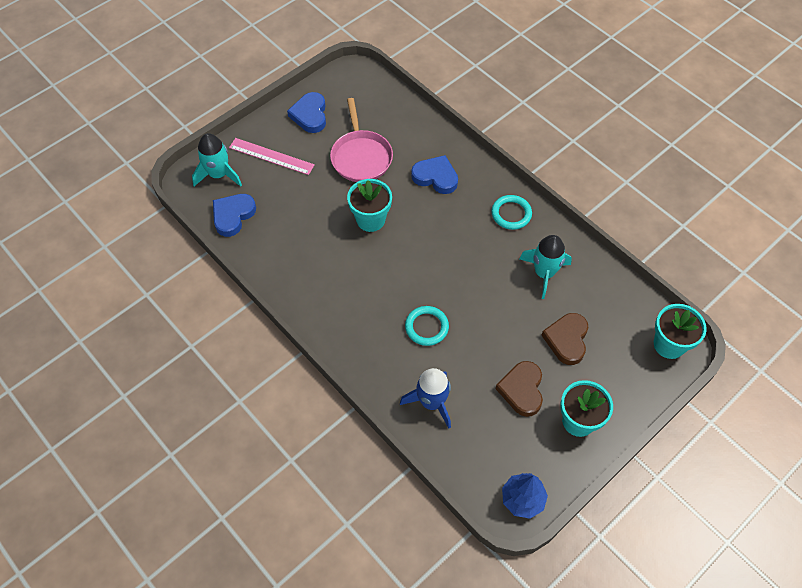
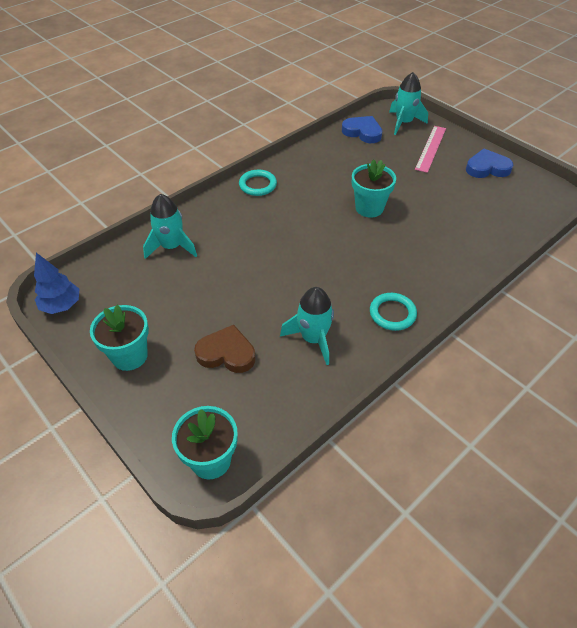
camera: 90 degrees right, 10 degrees down
pink pan [330,98,393,182] -> none
blue rocket [400,368,451,428] -> turquoise rocket [143,194,197,259]
turquoise ring [405,306,449,346] -> turquoise ring moved to [239,170,277,196]
blue heart [411,155,458,194] -> none
brown heart [496,361,543,417] -> none

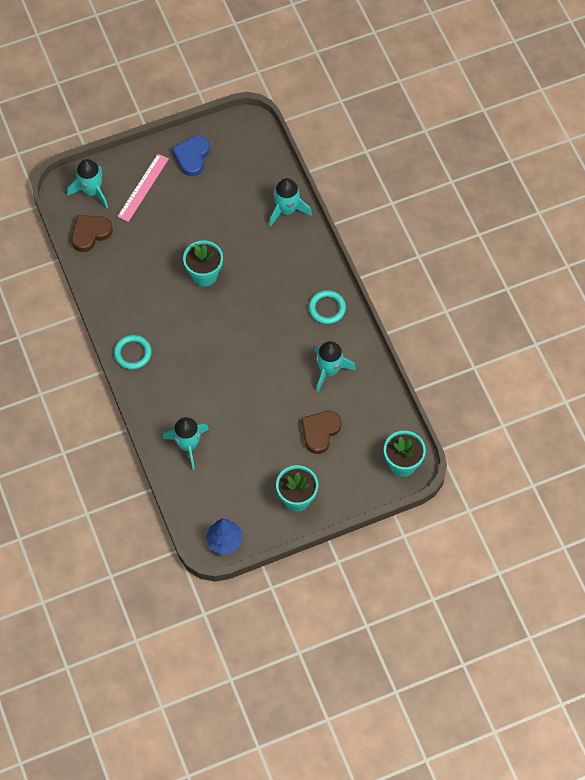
camera: 70 degrees left, 15 degrees up
blue heart [342,116,382,143] -> brown heart [71,215,113,252]
pink ruler [415,126,446,173] -> pink ruler turned 75 degrees clockwise [117,154,169,222]
none -> turquoise rocket [269,178,312,227]

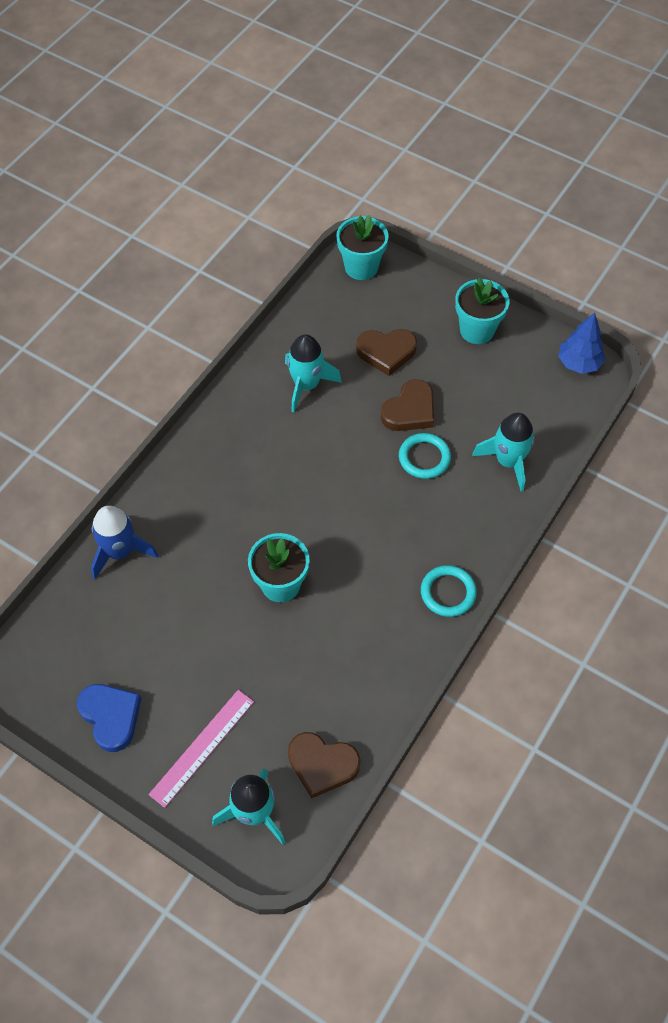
camera: 125 degrees left, 5 degrees down
pink ruler [117,154,169,222] -> pink ruler turned 45 degrees counterclockwise [148,690,254,808]
blue heart [172,136,210,176] -> blue heart turned 105 degrees counterclockwise [77,684,141,752]
turquoise rocket [269,178,312,227] -> blue rocket [91,506,158,579]
turquoise ring [309,290,346,324] -> turquoise ring moved to [399,433,451,479]
none -> brown heart [381,379,434,431]

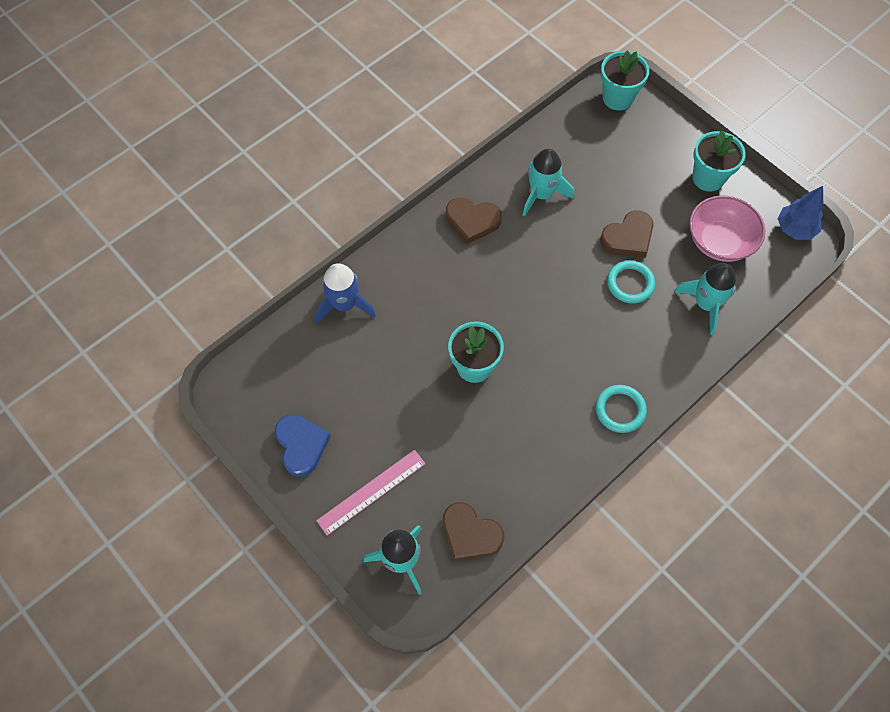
camera: 15 degrees right, 5 degrees up
brown heart [356,329,417,376] -> brown heart moved to [446,198,502,244]
none -> pink bowl [689,196,765,262]

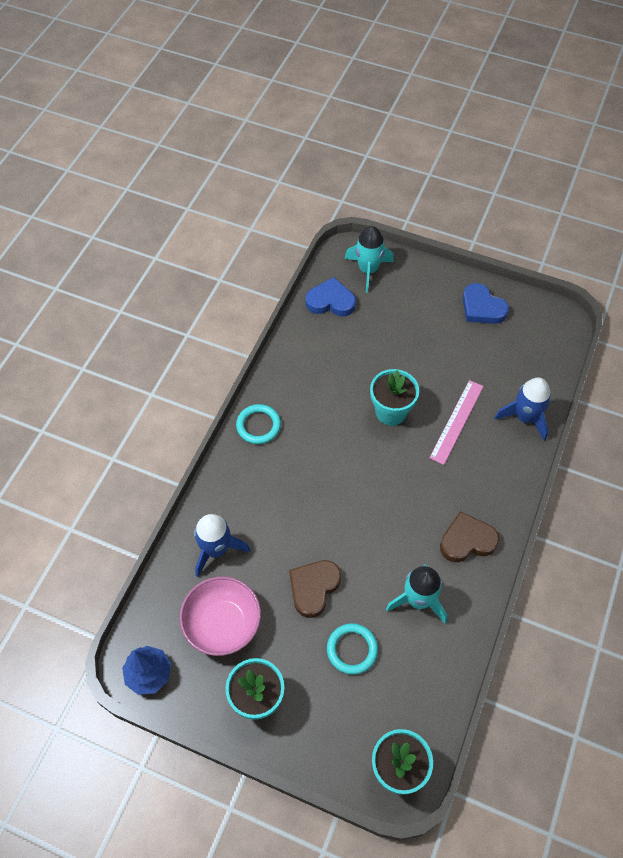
camera: 155 degrees right, 5 degrees down
pink ruler [316,450,426,536] -> pink ruler moved to [429,380,483,465]
brown heart [443,502,504,561] -> blue heart [306,277,356,316]
turquoise ring [607,260,655,304] -> turquoise ring moved to [327,623,378,675]
turquoise rocket [674,263,736,335] -> blue rocket [194,514,250,577]

